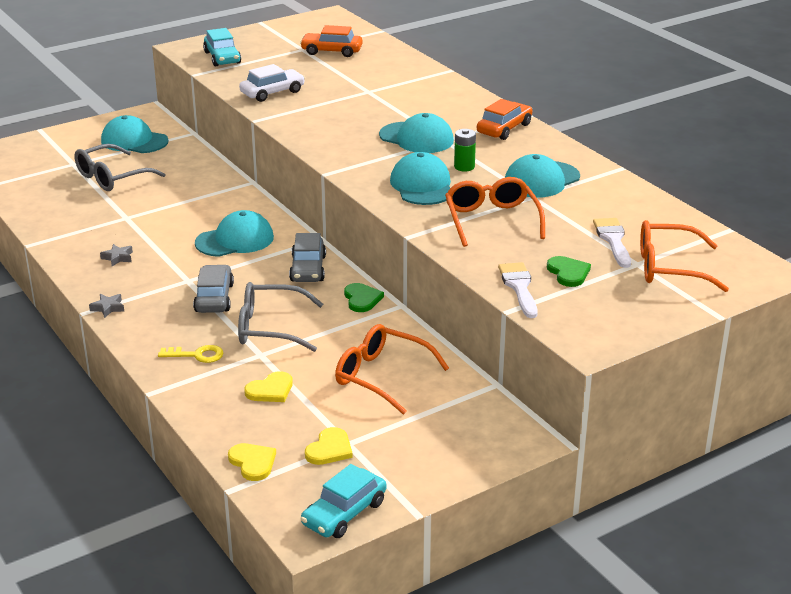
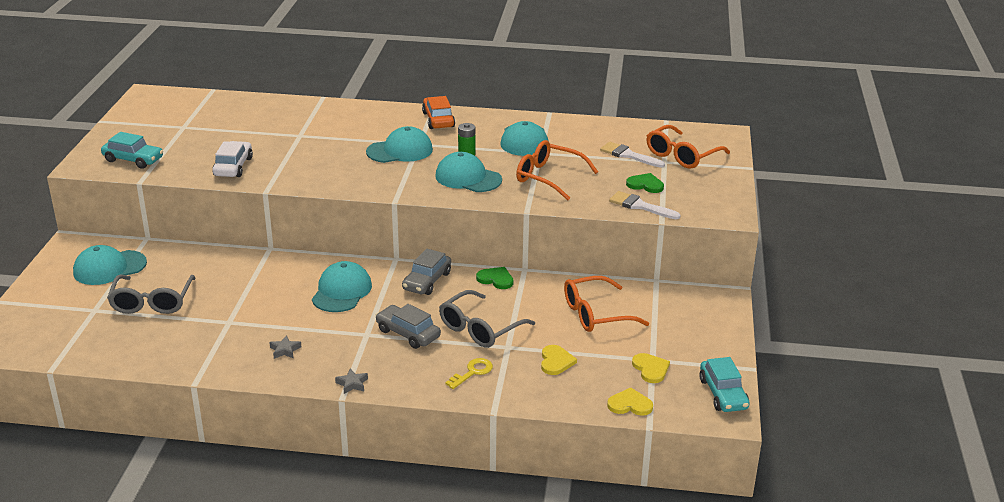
camera: 50 degrees left, 0 degrees up
grey car [289,233,326,282] -> grey car turned 75 degrees clockwise [402,248,451,295]
orange car [300,25,363,57] -> none

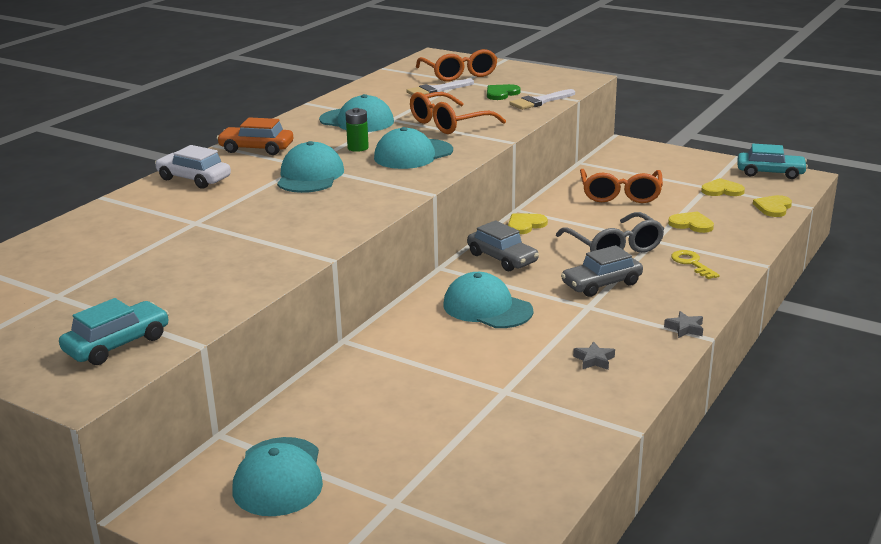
camera: 65 degrees left, 5 degrees down
grey glasses [107,275,196,314] -> none
white car [212,141,253,177] -> white car moved to [155,145,231,189]
green heart [476,267,514,289] -> yellow heart [508,214,548,234]

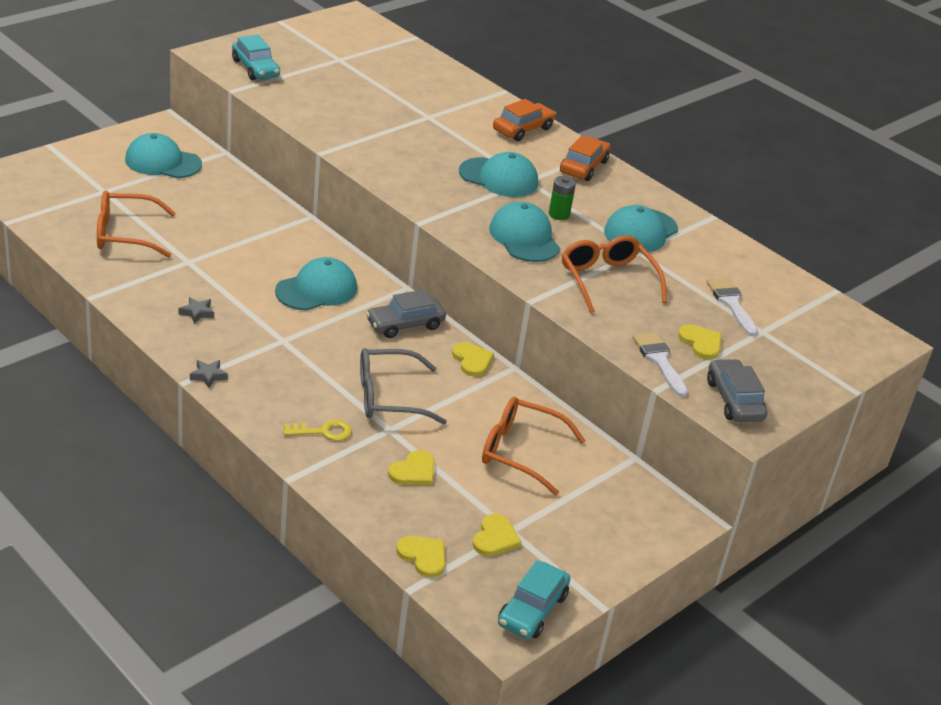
camera: 100 degrees right, 10 degrees up
white car [155,145,231,189] -> orange car [493,99,556,141]
orange glasses [416,49,498,81] -> orange glasses moved to [97,191,176,258]
green heart [487,84,520,100] -> yellow heart [678,325,722,360]
grey car [561,245,643,297] -> grey car moved to [707,359,767,422]

